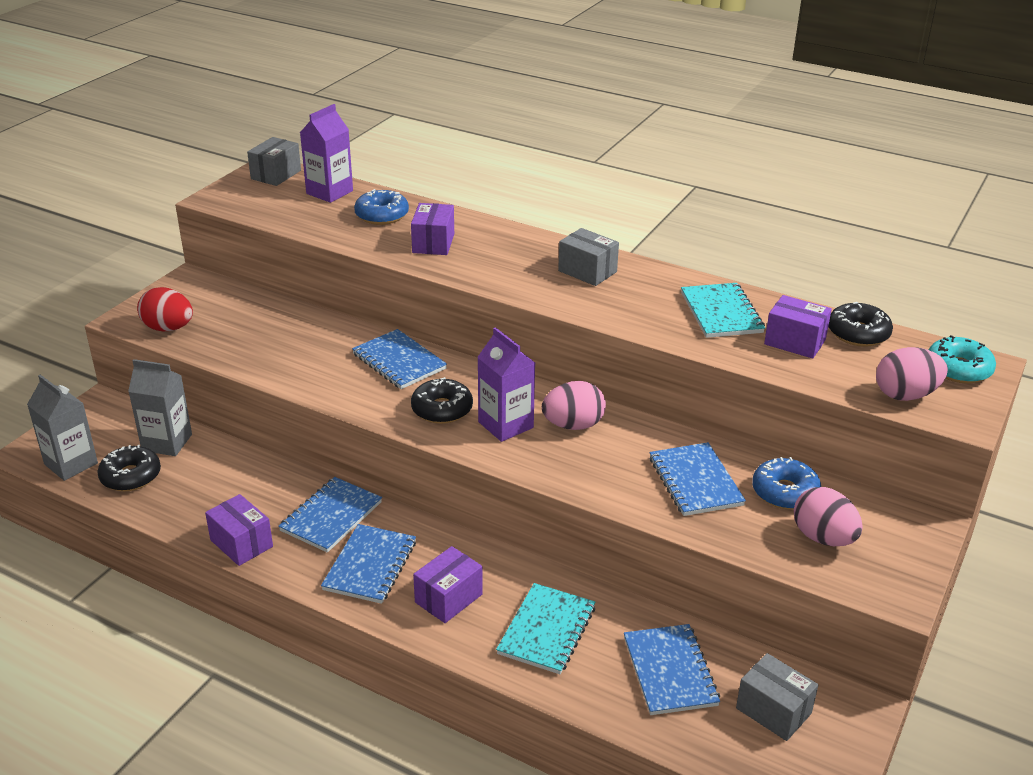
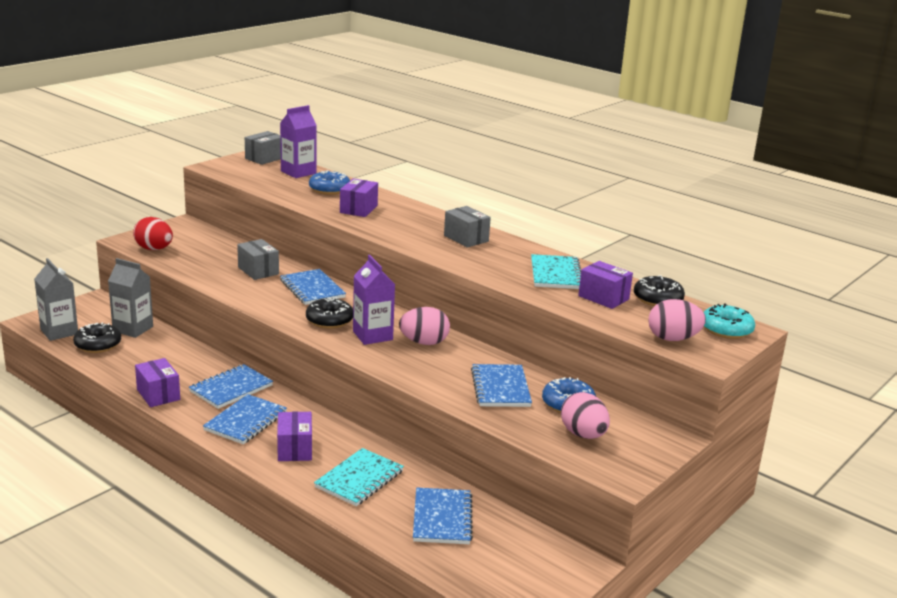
camera: 10 degrees right, 10 degrees down
purple box [413,546,483,623] -> purple box turned 60 degrees counterclockwise [277,412,312,461]
grey box [736,653,818,741] -> grey box moved to [237,239,279,280]

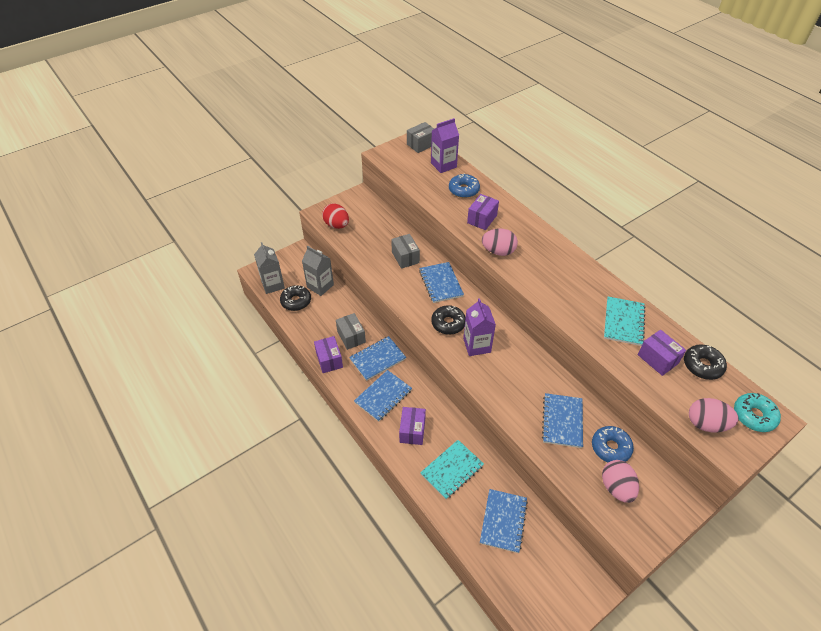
camera: 15 degrees right, 25 degrees up
pink egg [399,307,450,345] -> pink egg moved to [482,229,518,256]
grey box [444,206,491,248] -> grey box moved to [336,313,366,350]

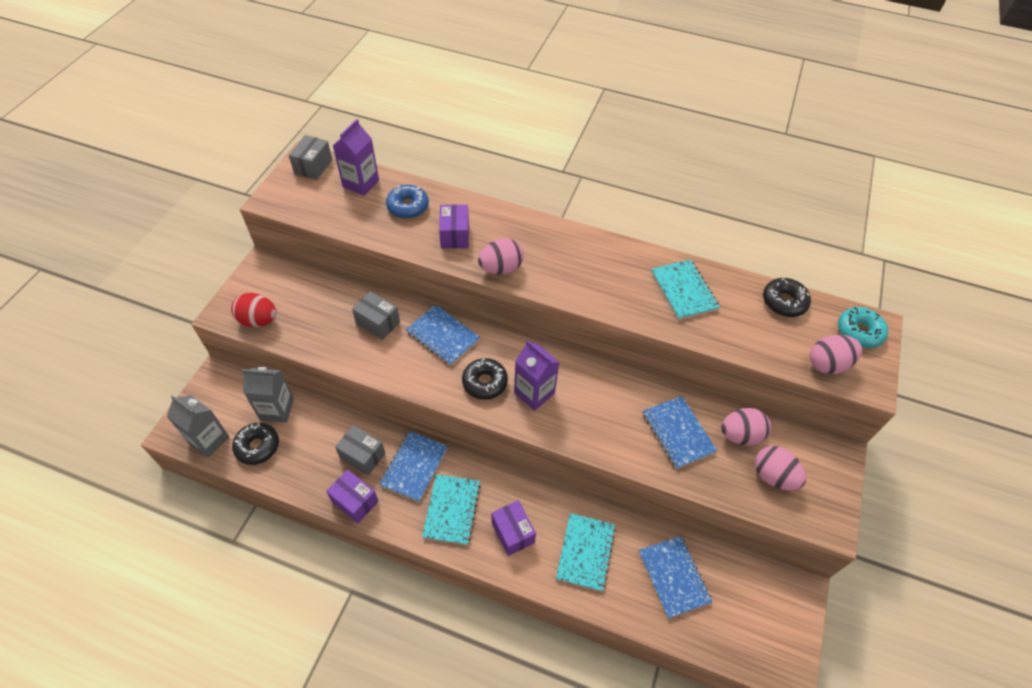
camera: 35 degrees left, 5 degrees up
blue notebook [354,370,412,422] -> turquoise notebook [422,474,481,545]
blue donut [592,426,634,463] -> pink egg [721,408,771,446]
purple box [637,330,686,376] -> none

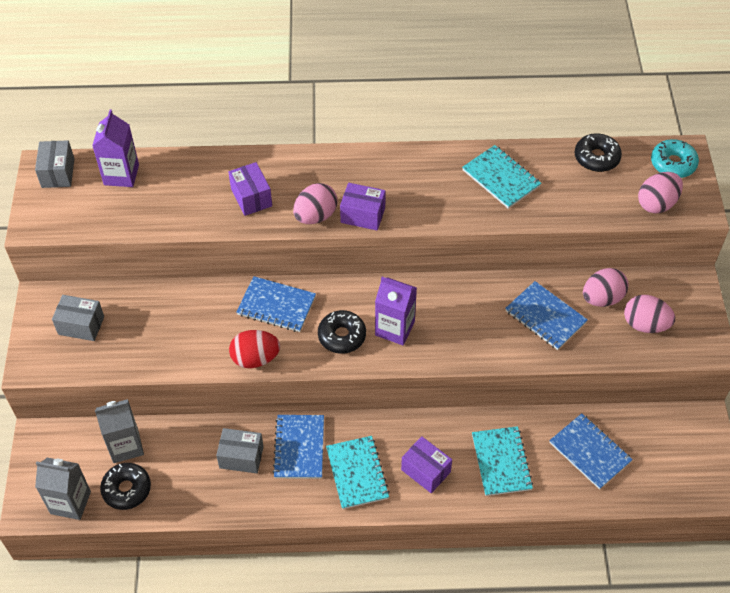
camera: 20 degrees left, 0 degrees up
red egg [231,293,277,327] -> red egg moved to [229,330,280,368]
purple box [326,469,379,523] -> purple box moved to [340,183,386,231]
grey box [352,291,400,340] -> grey box moved to [52,295,104,341]
blue donut [386,185,429,219] -> none

